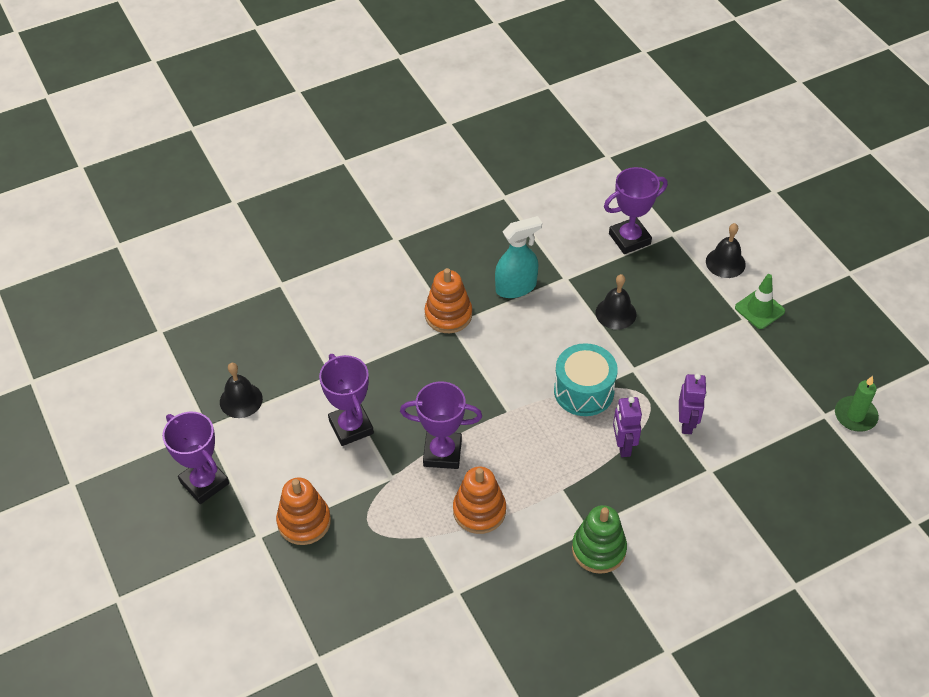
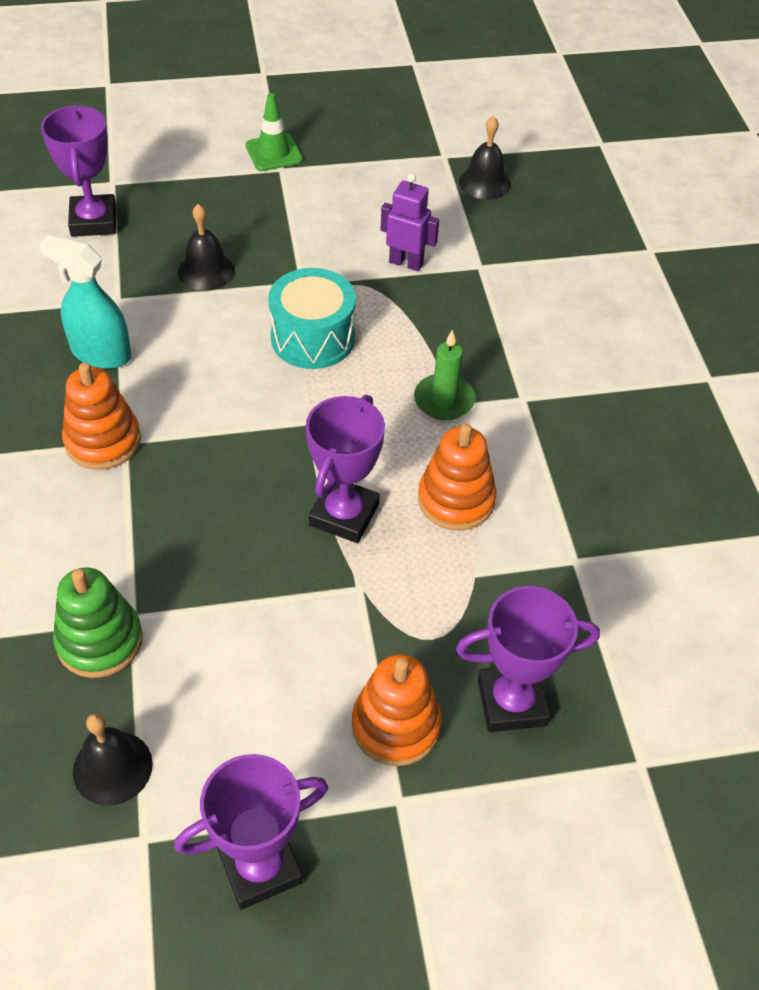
camera: 75 degrees left, 0 degrees up
purple trophy [319,354,374,446] -> purple trophy moved to [456,586,600,732]
turquoise spray bottle [495,216,542,298] -> turquoise spray bottle turned 60 degrees counterclockwise [39,235,131,369]
green stacking toy [572,505,627,574] -> green stacking toy moved to [53,568,143,678]
purple robot [613,397,642,457] -> none
black bell [706,223,746,278] -> black bell moved to [459,116,511,200]
green candle [835,376,879,431] -> green candle moved to [414,330,475,420]

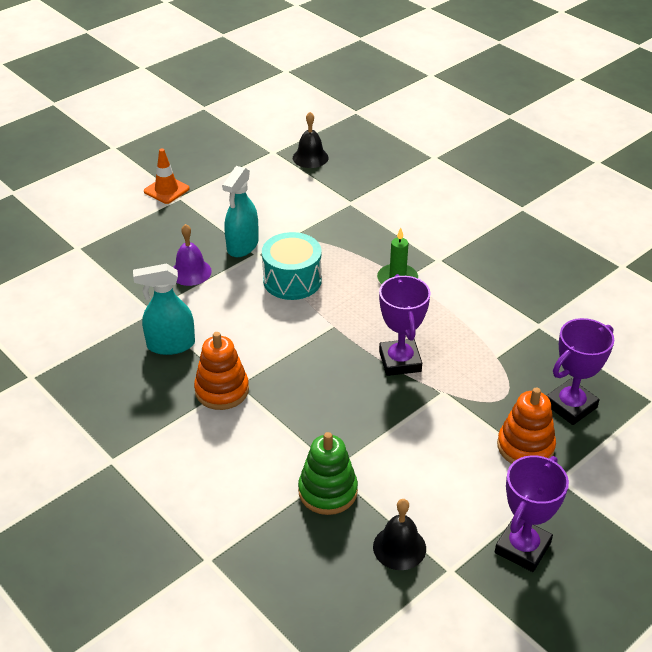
camera: 30 degrees left, 10 degrees down
purple trophy [41,105,116,237] -> none
black bell [178,204,235,291] -> purple bell [173,224,212,286]
green traffic cone [246,93,303,171] -> orange traffic cone [144,148,190,204]
purple robot [381,174,439,271] -> none
orange stacking toy [418,424,497,530] -> none
none -> turquoise spray bottle [222,166,259,257]

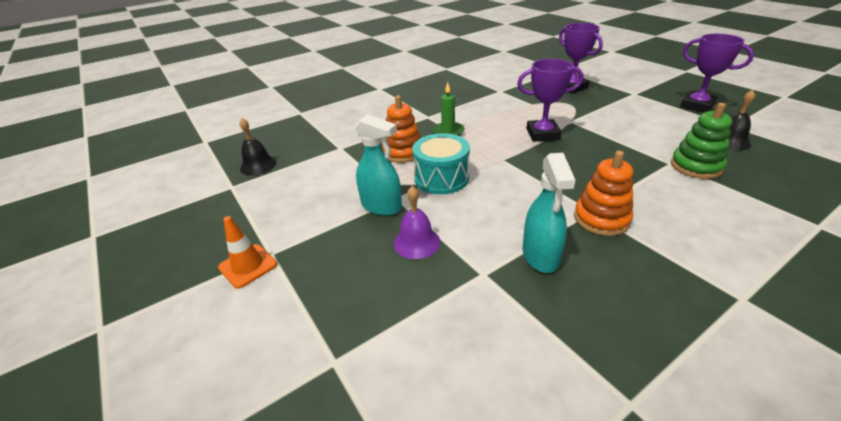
camera: 80 degrees left, 5 degrees down
orange stacking toy [497,388,556,464] -> orange stacking toy moved to [382,95,420,163]

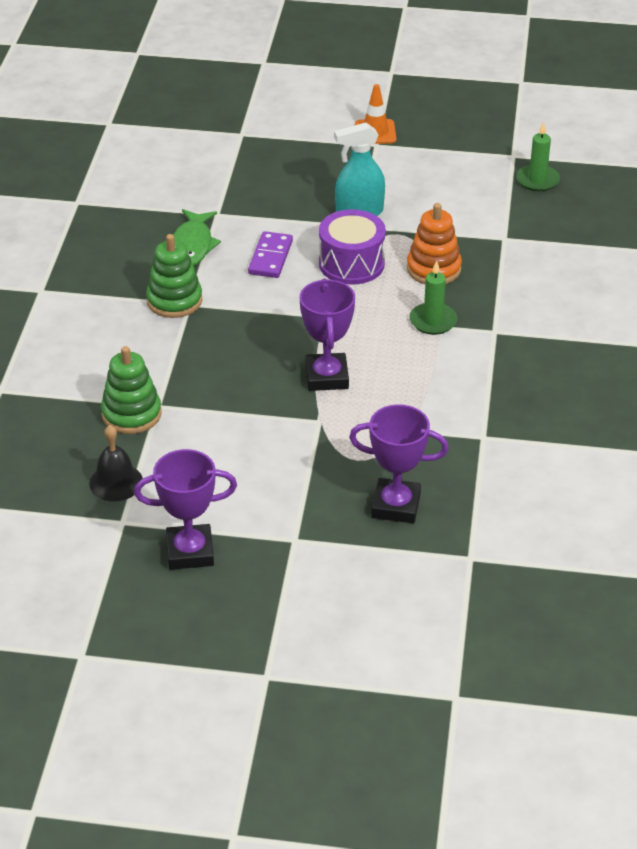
camera: 130 degrees right, 5 degrees up
black bell [239,118,276,176] -> green candle [516,121,560,191]
purple bell [394,186,440,259] -> none
turquoise drum [412,133,470,194] -> purple drum [319,209,386,285]
purple trophy [517,59,583,142] -> purple trophy turned 45 degrees counterclockwise [300,278,355,391]
turquoise spray bottle [523,153,576,273] -> green fish [173,209,221,266]
orange stacking toy [574,151,633,236] -> green stacking toy [146,234,202,318]
none -> purple domino [248,231,293,278]

